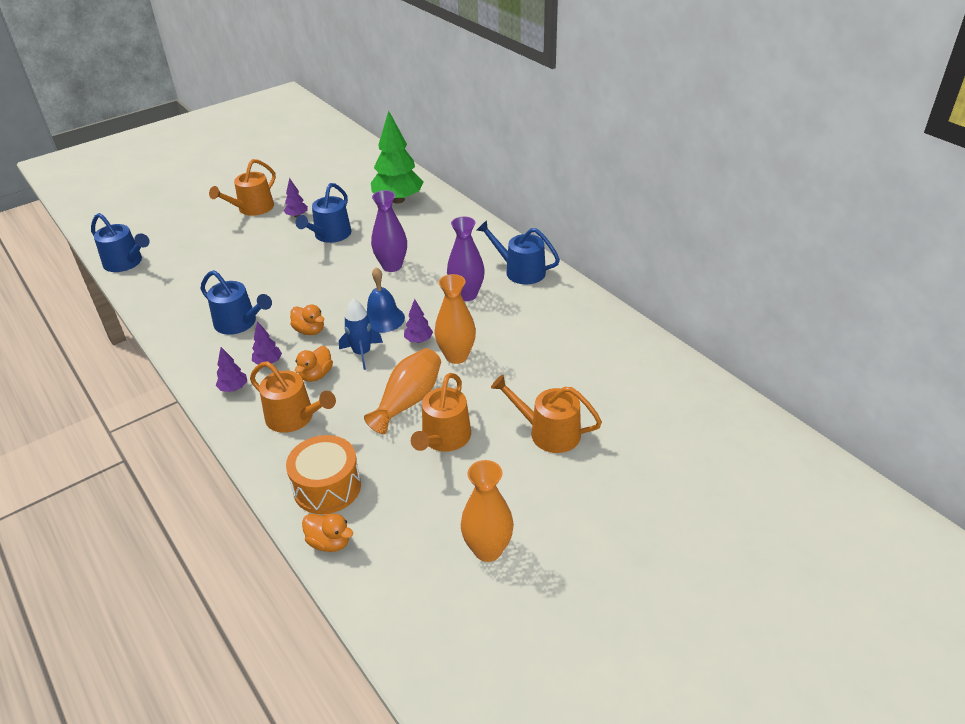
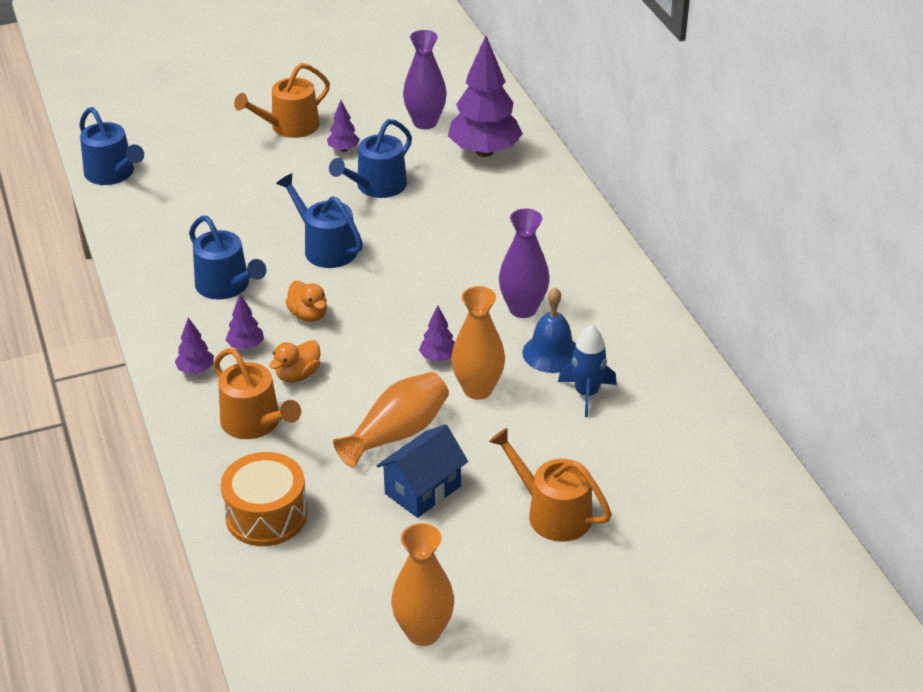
camera: 15 degrees right, 0 degrees up
orange duck [302,513,353,552] -> none
blue rocket [339,299,383,370] -> blue rocket moved to [558,325,617,417]
blue bell [367,267,405,333] -> blue bell moved to [522,287,576,373]
green tree [371,110,424,204] -> purple tree [448,36,523,157]
purple vase [371,190,407,272] -> purple vase moved to [403,30,447,129]
orange watering can [411,373,471,452] -> blue house [376,424,468,518]
blue watering can [477,220,560,285] -> blue watering can moved to [276,173,363,268]

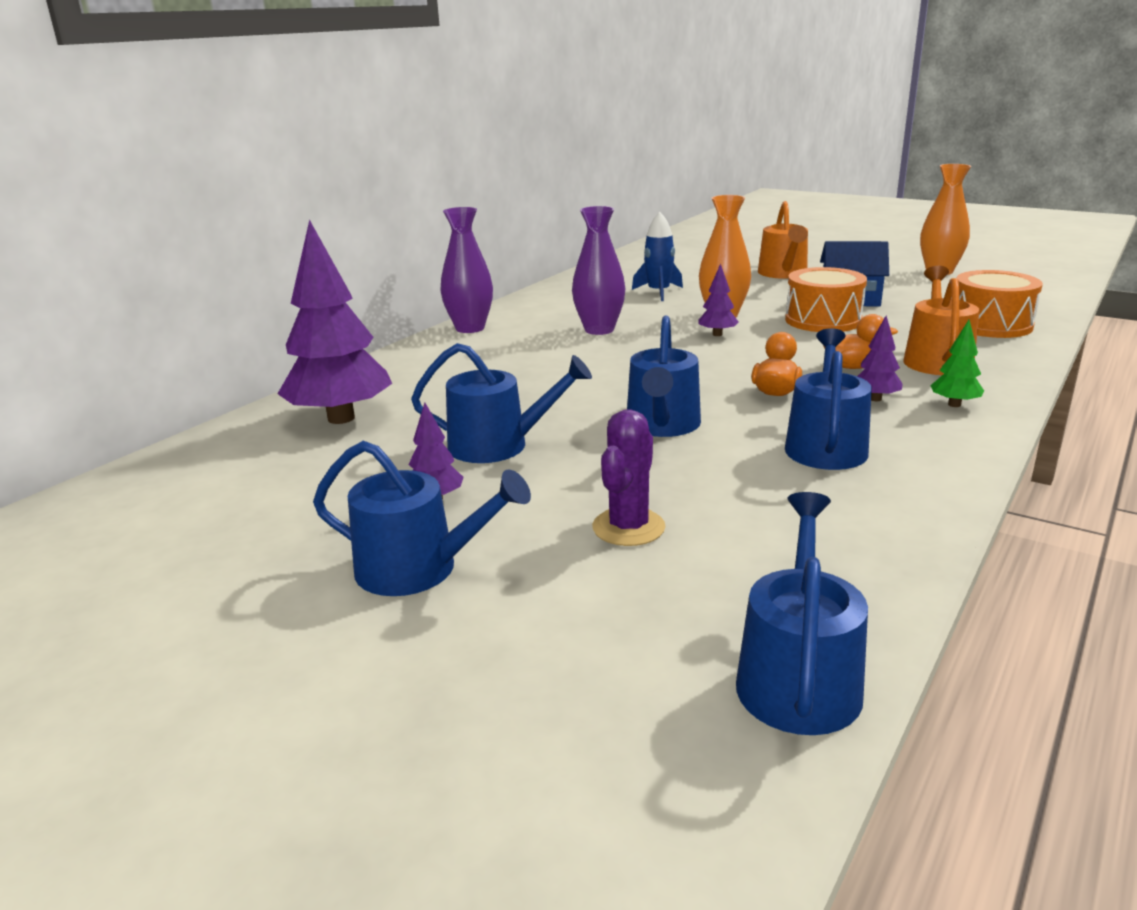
camera: 125 degrees left, 15 degrees down
purple tree [175,318,214,374] -> green tree [930,320,984,407]
orange watering can [234,63,330,138] -> blue watering can [313,441,531,596]
orange vase [333,372,449,468] -> orange drum [785,267,867,332]
purple vase [403,30,447,129] -> purple vase moved to [441,207,493,333]
blue bell [522,287,576,373] -> none
none -> purple cactus [592,409,665,546]

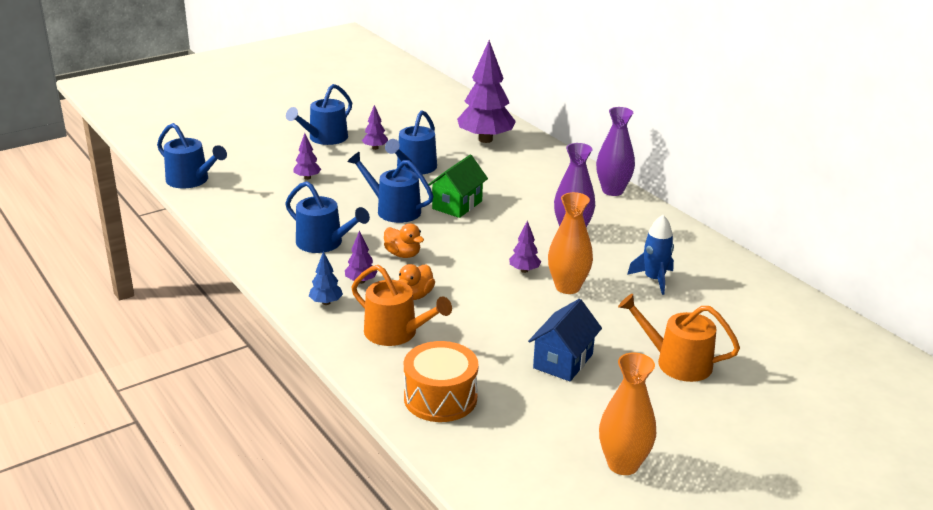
camera: 110 degrees right, 5 degrees up
purple cactus [592,409,665,546] -> purple tree [293,133,322,180]
orange drum [785,267,867,332] -> none
green tree [930,320,984,407] -> blue tree [309,251,343,305]
none -> green house [428,155,488,218]

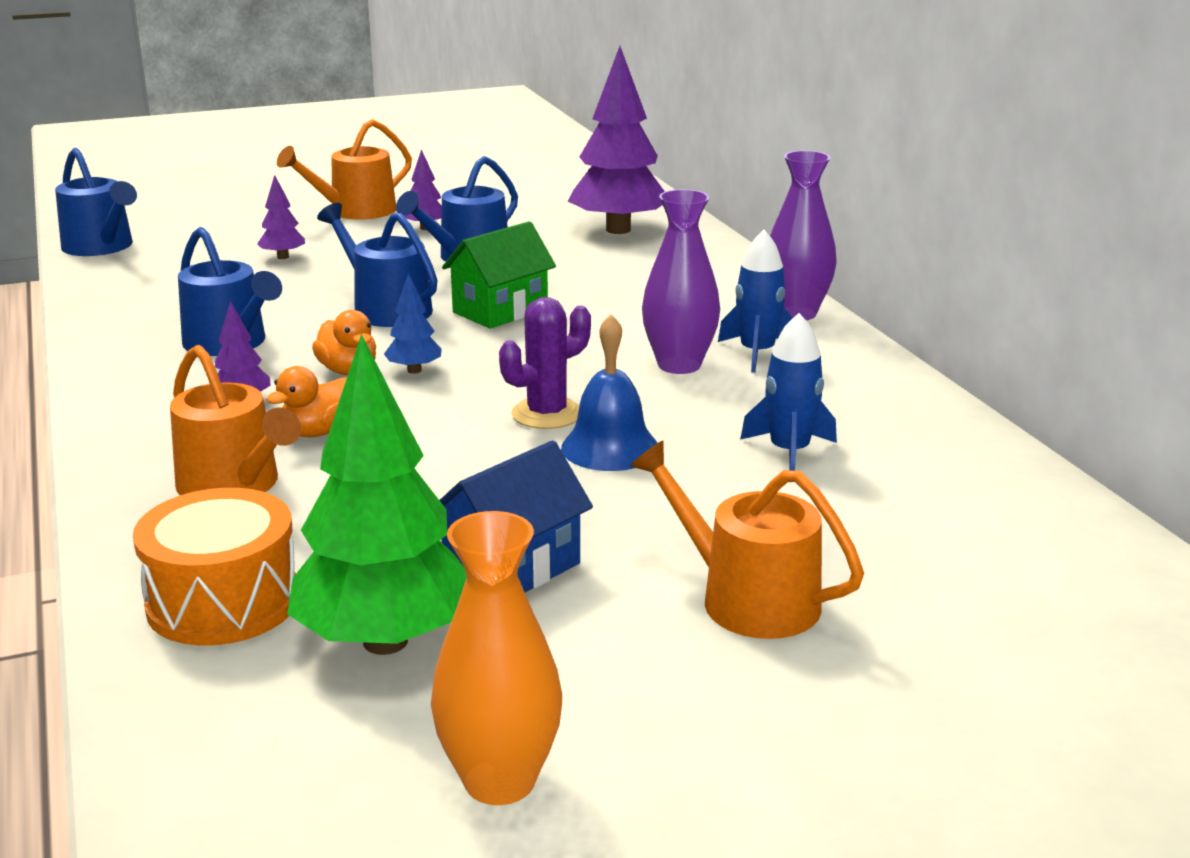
camera: 15 degrees right, 5 degrees down
blue watering can [286,84,352,145] -> orange watering can [277,119,412,220]
blue tree [309,251,343,305] -> blue tree moved to [384,273,442,374]
purple tree [509,221,541,273] -> purple cactus [499,297,591,429]
orange vase [548,192,593,294] -> blue bell [561,314,657,471]
none -> green tree [287,334,467,655]
none -> blue rocket [718,230,793,373]

